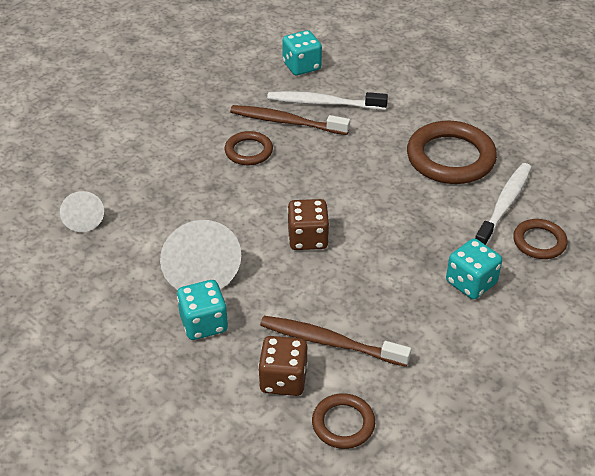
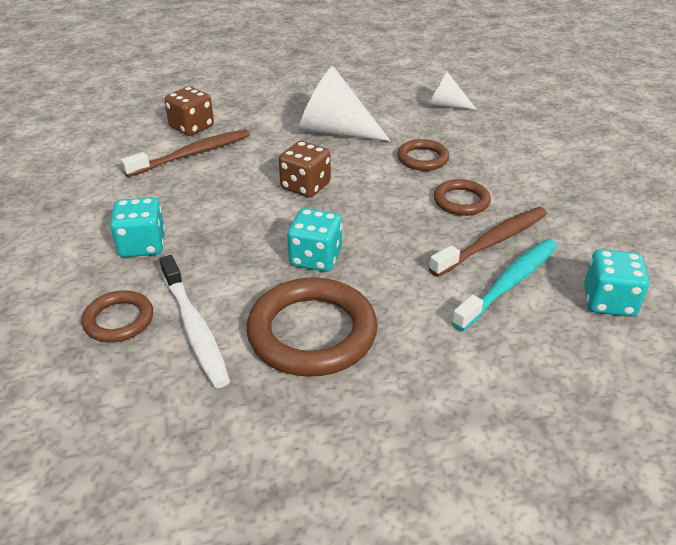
camera: 125 degrees right, 5 degrees down
turquoise dice [177,280,228,340] -> turquoise dice moved to [287,208,342,272]
white toothbrush [267,91,388,110] -> turquoise toothbrush [452,239,557,331]
brown ring [312,393,375,449] -> brown ring moved to [397,139,449,171]

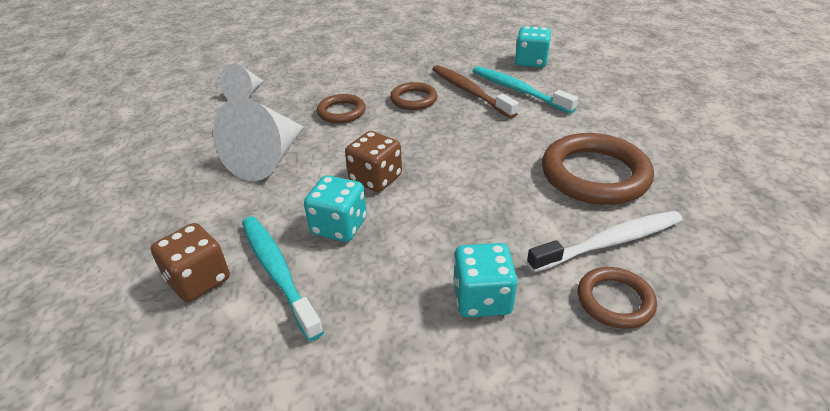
camera: 85 degrees left, 0 degrees up
brown toothbrush [121,129,250,177] -> turquoise toothbrush [242,216,324,341]
turquoise dice [287,208,342,272] -> turquoise dice moved to [304,175,367,242]

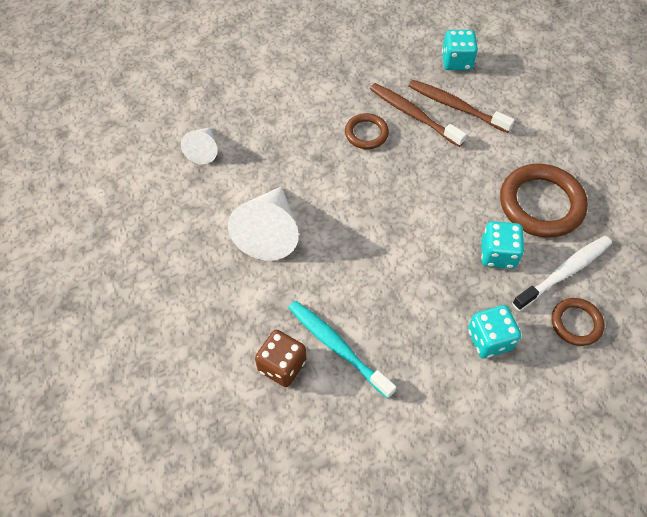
camera: 15 degrees left, 20 degrees up
turquoise dice [304,175,367,242] -> turquoise dice moved to [481,221,524,269]
brown ring [317,94,366,123] -> none
brown dice [345,131,402,192] -> none
turquoise toothbrush [473,66,578,114] -> brown toothbrush [408,80,515,133]

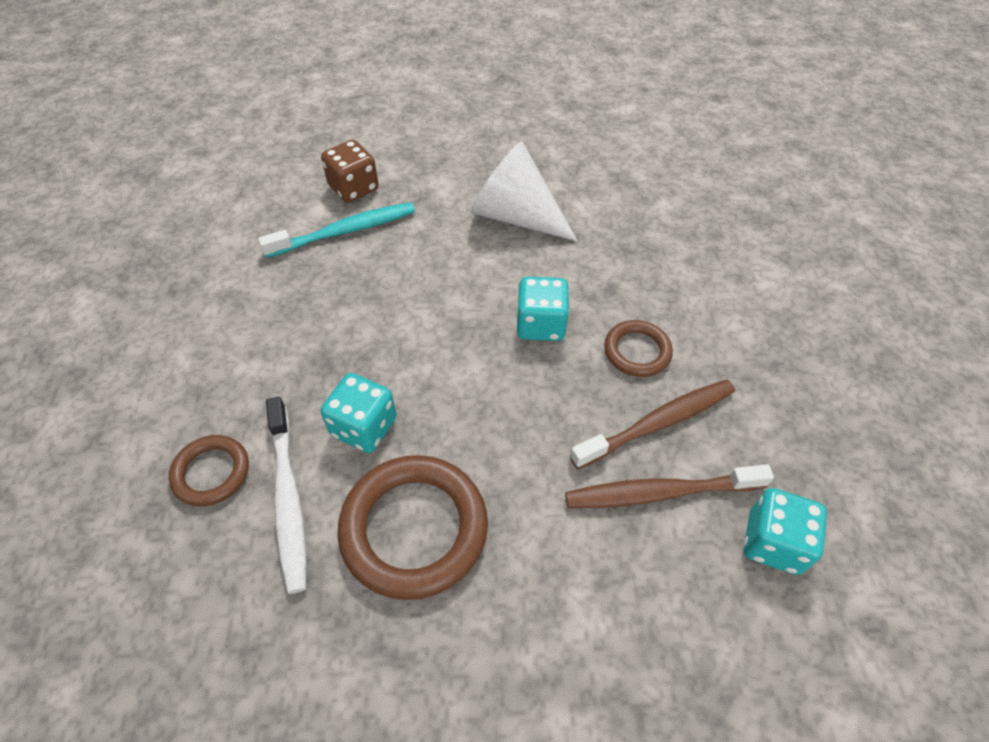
camera: 110 degrees right, 5 degrees down
white cone [181,127,218,164] -> none
brown toothbrush [408,80,515,133] -> brown toothbrush turned 150 degrees counterclockwise [565,464,774,508]
turquoise dice [468,305,521,358] -> turquoise dice moved to [517,277,569,341]

